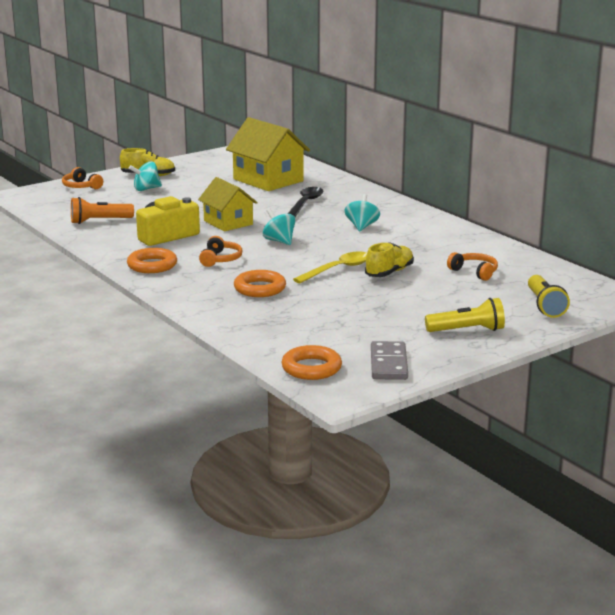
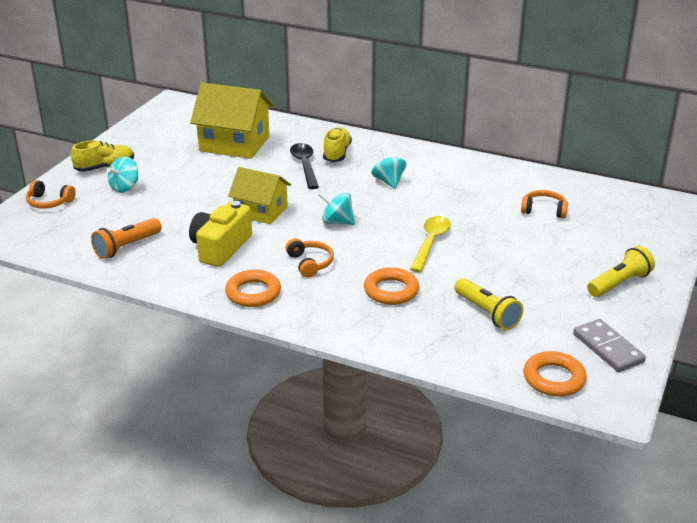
camera: 30 degrees left, 10 degrees up
yellow shoe [365,242,414,277] -> yellow shoe moved to [323,127,352,162]
yellow flashlight [528,275,570,318] -> yellow flashlight moved to [455,278,523,330]

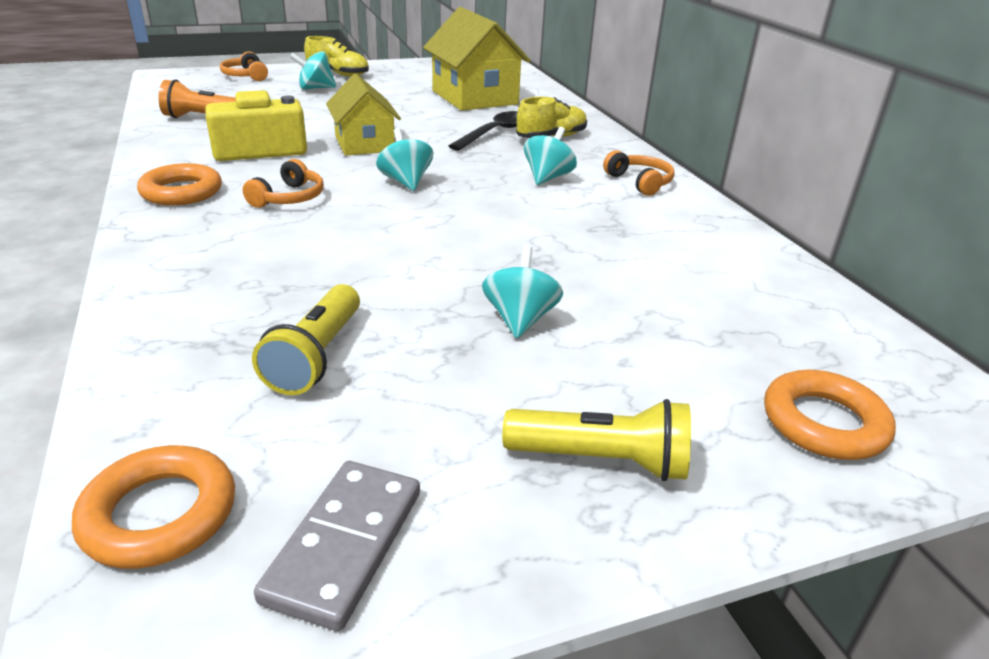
camera: 45 degrees right, 0 degrees up
orange ring [364,267,419,305] -> orange ring moved to [764,370,896,460]
yellow spoon [410,216,451,272] -> none
orange headphones [521,190,568,219] -> orange headphones moved to [603,150,675,196]
none -> turquoise spinning top [482,246,563,338]

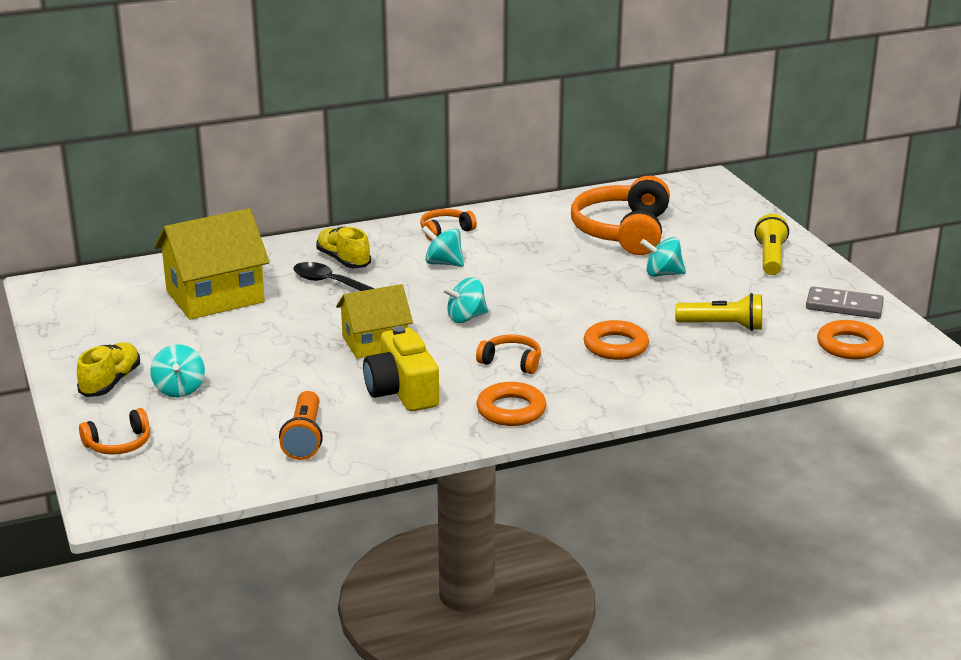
camera: 90 degrees left, 5 degrees down
orange ring [764,370,896,460] -> orange ring moved to [584,320,649,360]
none -> orange headphones [571,176,670,255]

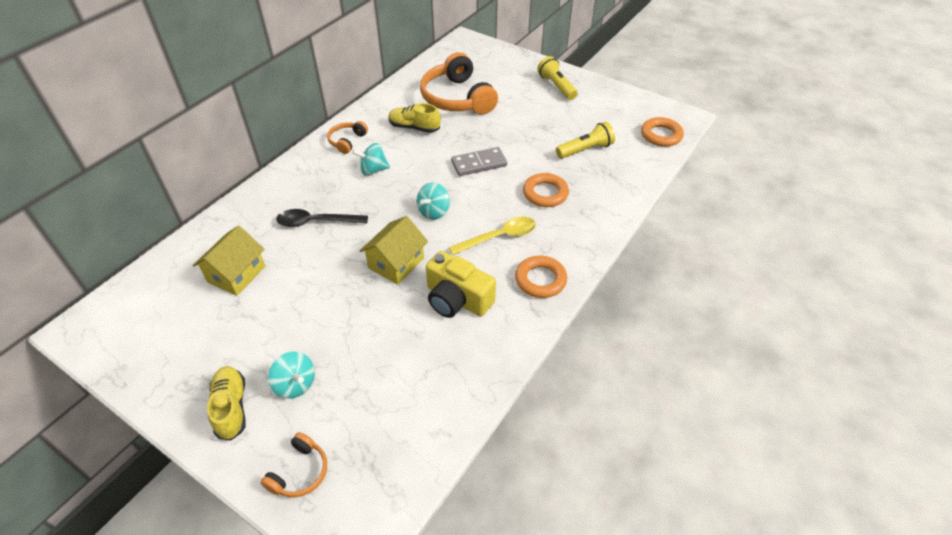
camera: 35 degrees left, 20 degrees up
yellow house [154,208,270,320] -> yellow house [193,226,265,296], size x0.65
orange flashlight [279,391,323,460] -> none
yellow shoe [316,227,371,268] -> yellow shoe moved to [388,103,441,133]
orange headphones [476,335,541,374] -> yellow spoon [449,217,536,255]
turquoise spinning top [640,237,686,277] -> none
grey domino [806,286,884,319] -> grey domino moved to [451,147,507,176]

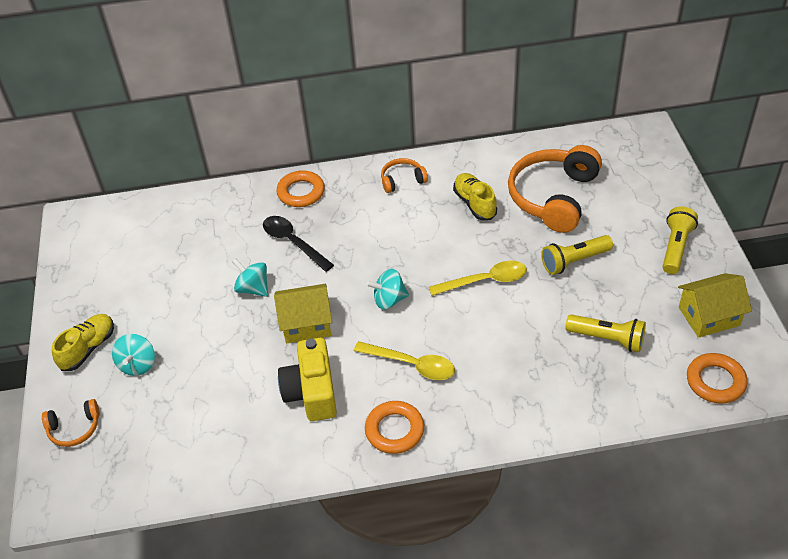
camera: 50 degrees right, 0 degrees up
yellow house [193,226,265,296] -> yellow house moved to [678,273,752,338]
turquoise spinning top [352,143,390,176] -> turquoise spinning top moved to [232,258,268,297]
grey domino [451,147,507,176] -> yellow spoon [429,261,527,296]
orange ring [523,173,569,207] -> orange ring moved to [276,170,325,207]
none -> yellow flashlight [541,235,613,275]

